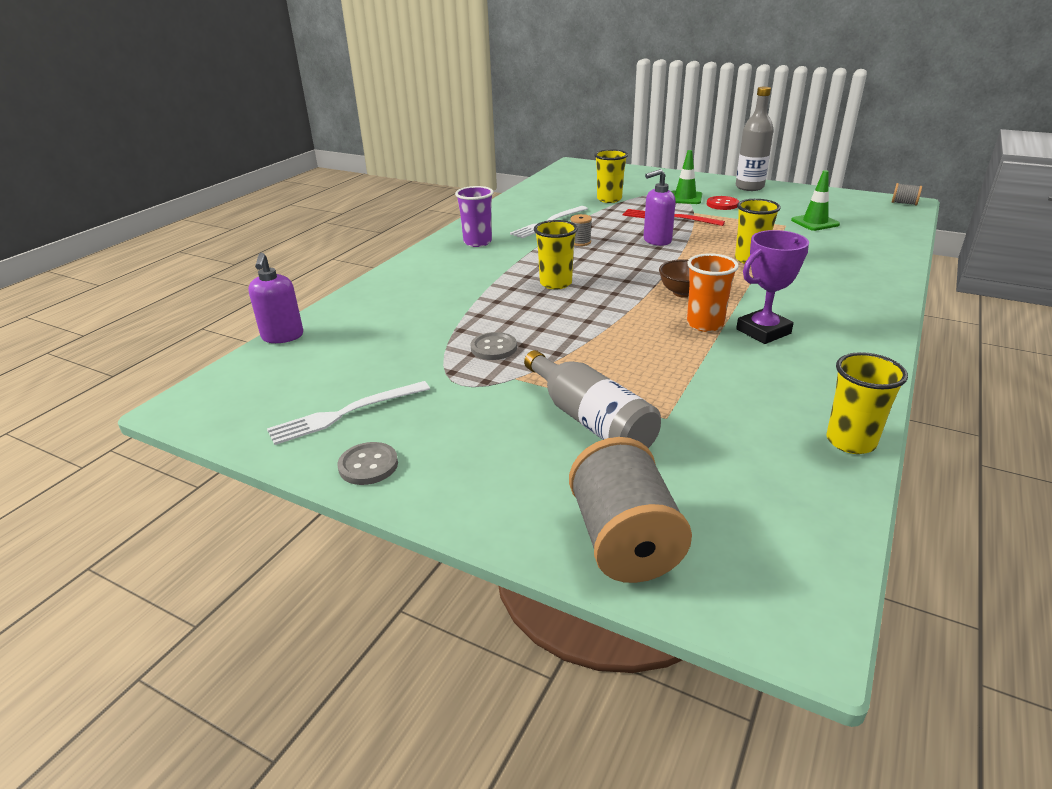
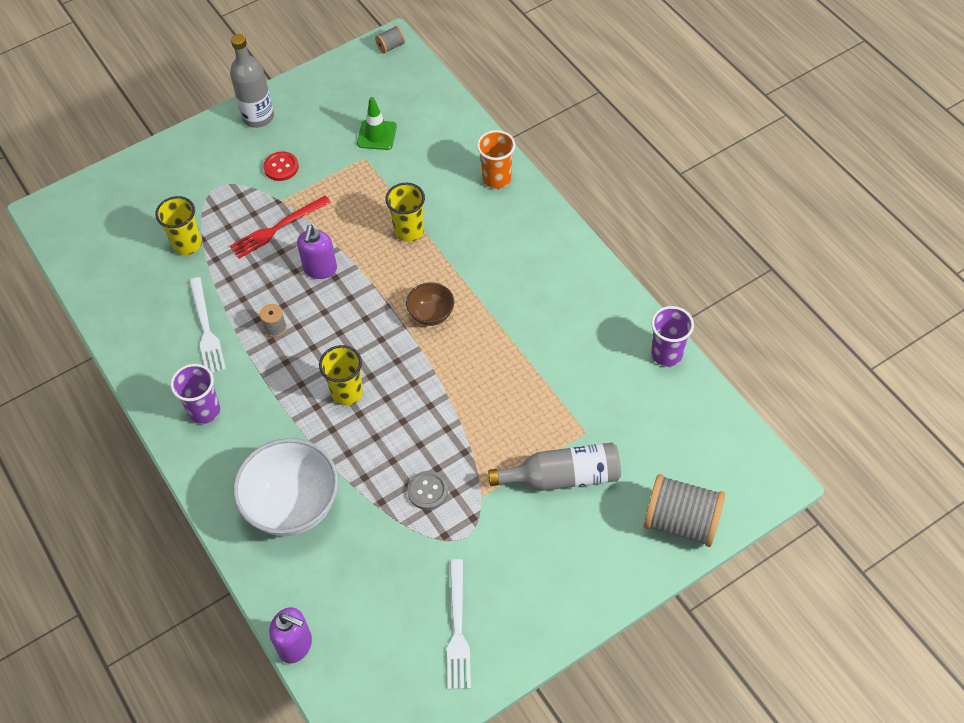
camera: 60 degrees left, 25 degrees up
grey button [337,442,398,485] -> none
green traffic cone [671,150,702,204] -> none
orange cup [687,253,739,332] -> orange cup moved to [477,130,515,189]
purple trophy [736,230,809,344] -> none
yellow cup [826,352,908,454] -> purple cup [651,306,694,367]
none -> white bowl [233,438,338,536]

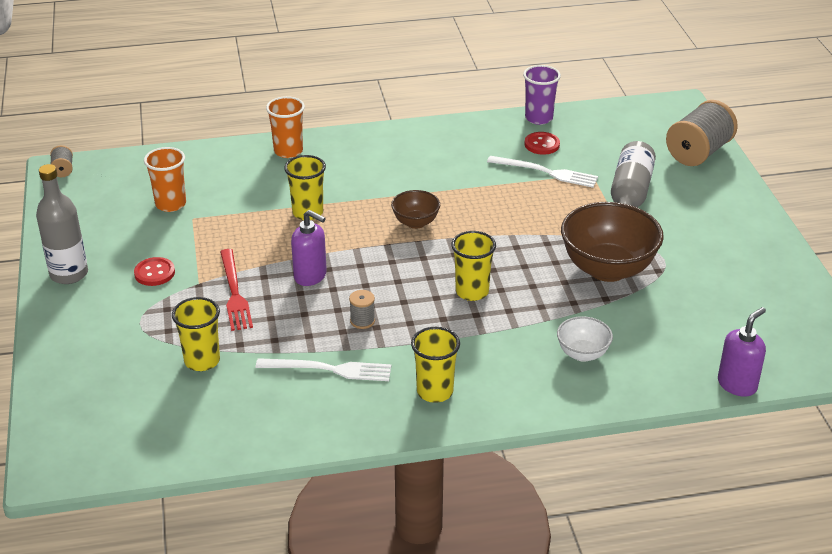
camera: 70 degrees left, 20 degrees down
purple cup [170,364,220,424] -> yellow cup [411,327,460,403]
white bowl [233,438,338,536] -> white bowl [557,316,613,362], size x0.51
green traffic cone [357,97,397,150] -> orange cup [144,147,186,212]
grey button [407,471,448,510] -> brown bowl [561,202,664,282]
white fork [447,559,471,689] -> white fork moved to [487,156,598,188]
none -> red button [524,132,560,155]

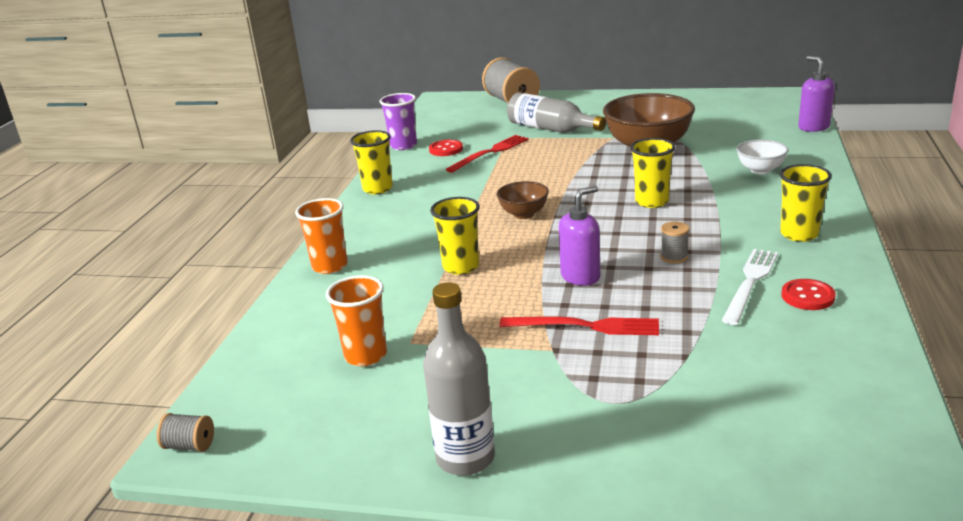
camera: 65 degrees left, 10 degrees down
red button [134,257,175,286] -> red button moved to [781,279,836,310]
yellow cup [172,297,220,371] -> yellow cup moved to [350,130,393,194]
white fork [487,156,598,188] -> red fork [445,135,529,173]

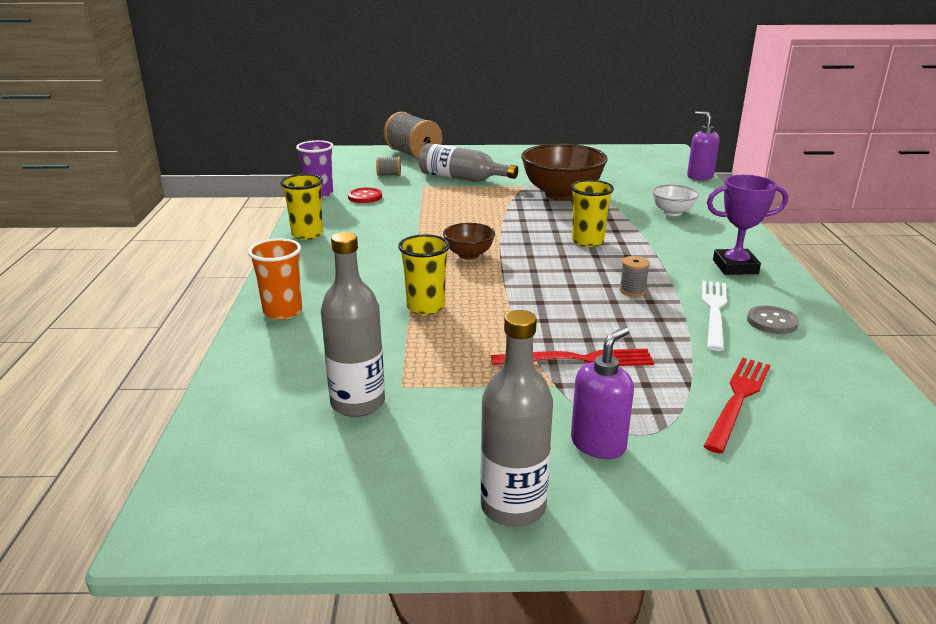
camera: 15 degrees left, 0 degrees up
grey spool [156,413,214,452] -> grey spool moved to [376,157,401,176]
orange cup [326,275,387,366] -> grey bottle [321,232,385,417]
red fork [445,135,529,173] -> red fork moved to [704,358,770,453]
purple soap dispenser [559,186,600,286] -> purple soap dispenser moved to [571,327,634,459]
yellow cup [779,164,832,242] -> purple trophy [707,175,788,275]
red button [781,279,836,310] -> grey button [747,306,799,334]

